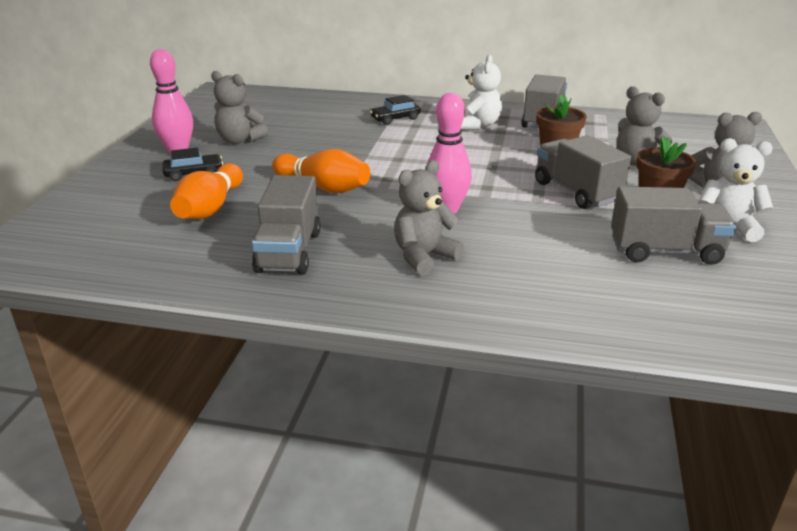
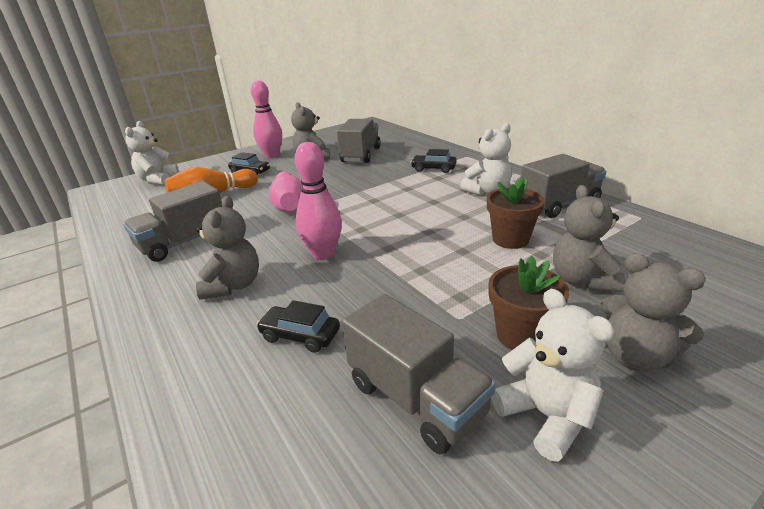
camera: 45 degrees right, 0 degrees up
orange bowling pin [272,149,370,193] -> pink bowling pin [269,172,303,213]
grey teddy bear [394,160,464,275] -> grey teddy bear turned 90 degrees clockwise [196,196,259,300]
grey truck [535,135,631,209] -> grey truck moved to [337,119,381,163]
none -> white teddy bear [125,121,179,185]
none -> black car [256,300,340,353]

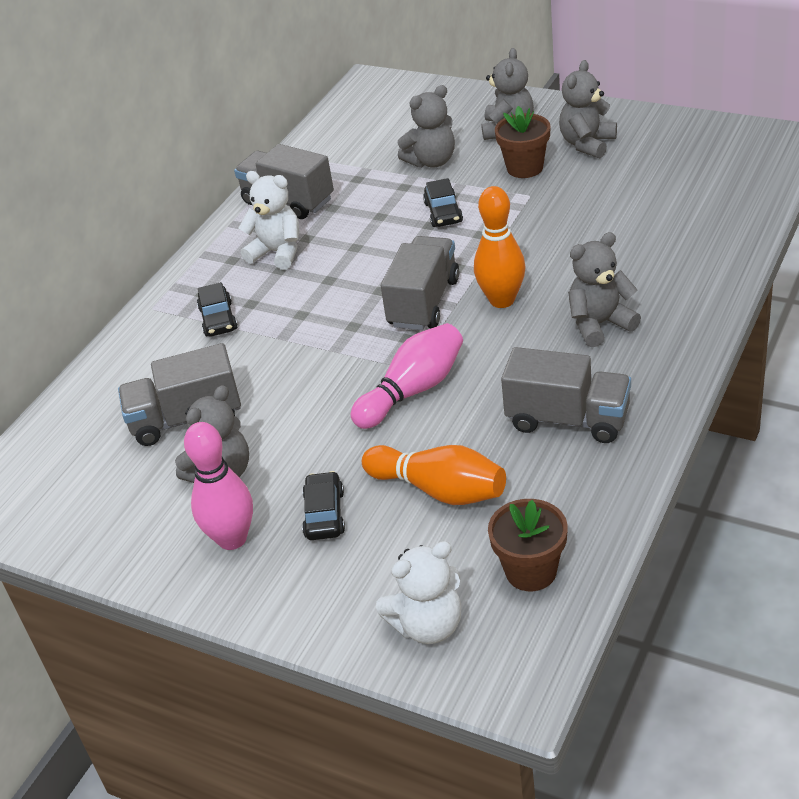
camera: 115 degrees left, 10 degrees up
black car [256,300,340,353] -> black car moved to [423,178,463,227]
pink bowling pin [294,142,342,260] -> orange bowling pin [474,186,525,308]
grey truck [342,294,496,455] -> grey truck moved to [381,236,459,330]
brown flower pot [487,177,545,249] -> brown flower pot moved to [488,499,568,591]
white teddy bear [491,289,614,462] -> grey teddy bear [559,60,617,158]

